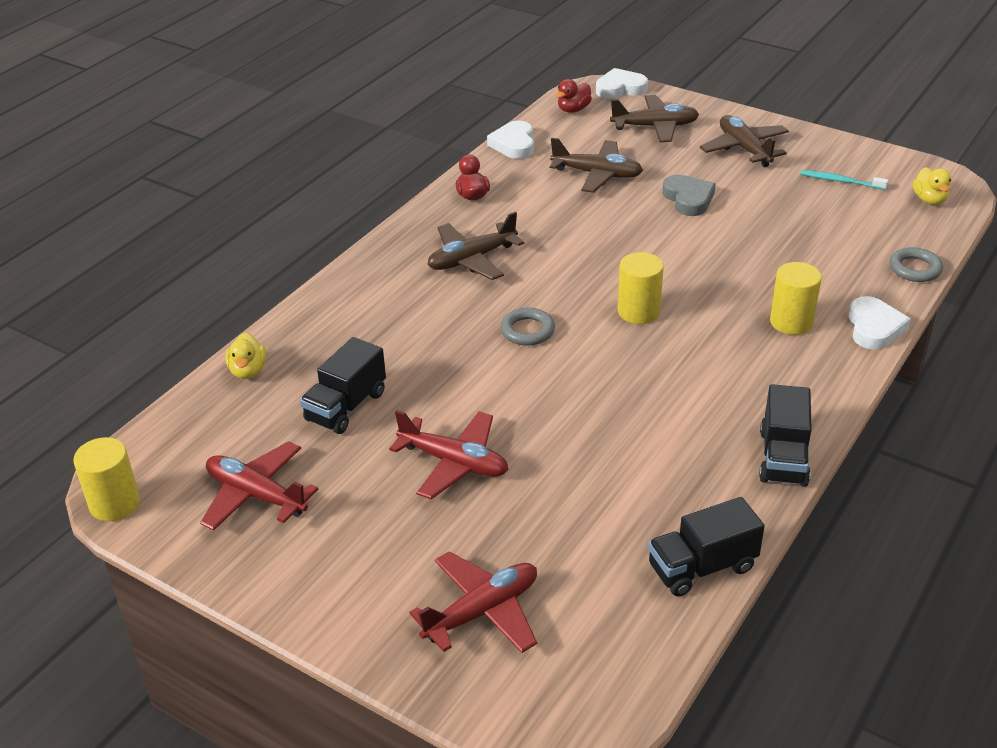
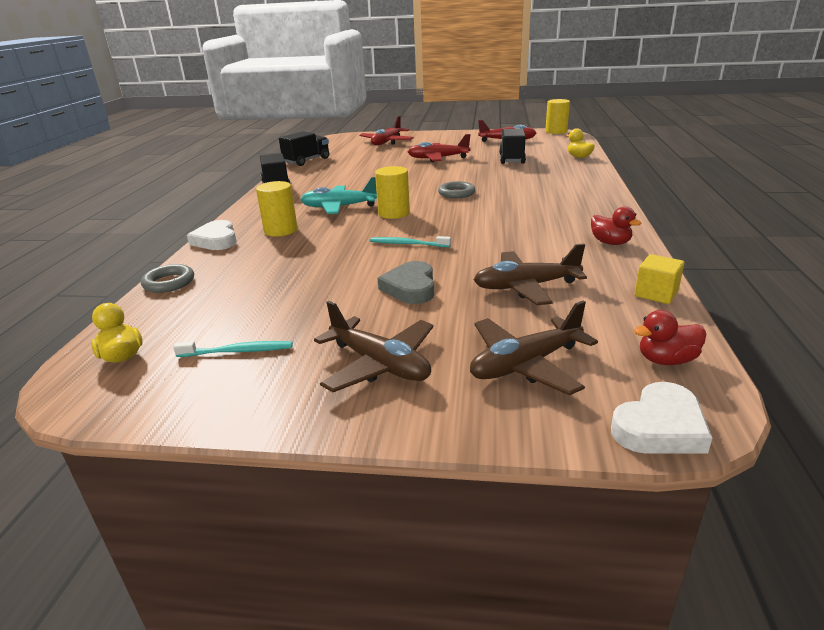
camera: 155 degrees right, 10 degrees down
brown plane [428,211,524,280] -> none
white heart [487,121,534,159] -> yellow cube [635,254,684,304]
red duck [556,79,592,113] -> red duck turned 120 degrees counterclockwise [634,310,706,365]
grey heart [662,175,715,216] -> grey heart turned 45 degrees clockwise [378,261,434,304]
none -> turquoise plane [300,177,377,214]
none -> turquoise toothbrush [370,236,451,247]

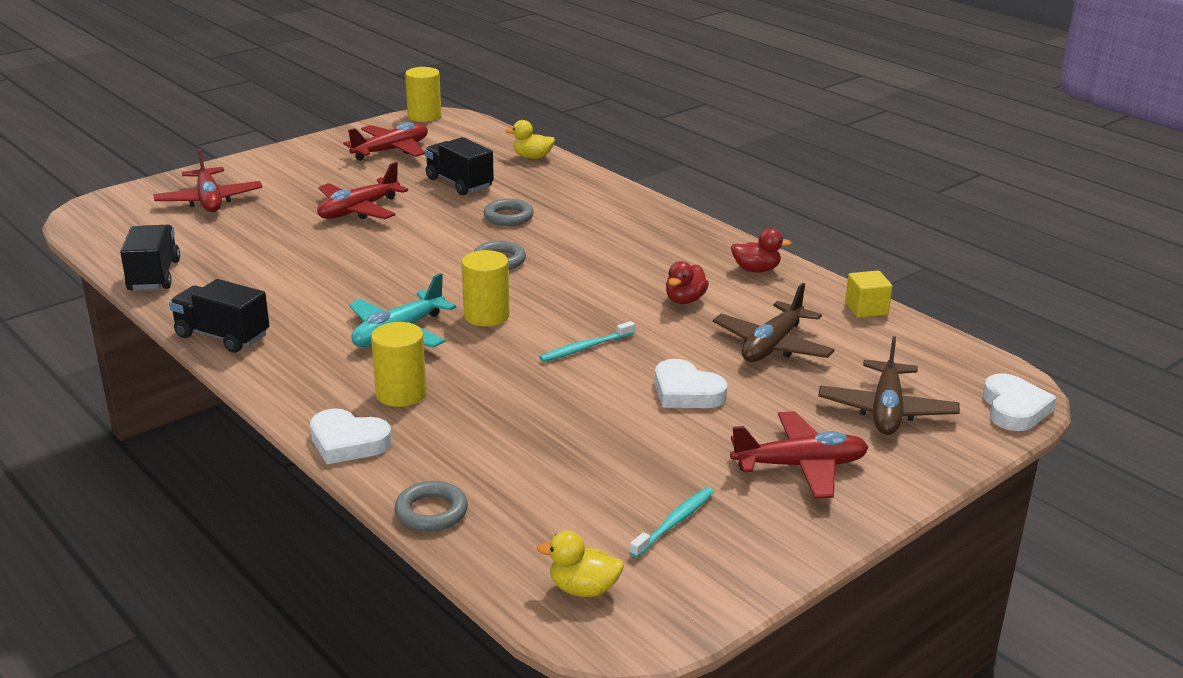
camera: 50 degrees left, 0 degrees up
brown plane [314,301,434,392] -> red plane [730,411,869,499]
grey heart [378,261,434,304] -> white heart [655,359,728,408]
red duck [634,310,706,365] -> red duck moved to [666,261,709,304]
none -> grey ring [484,199,534,226]

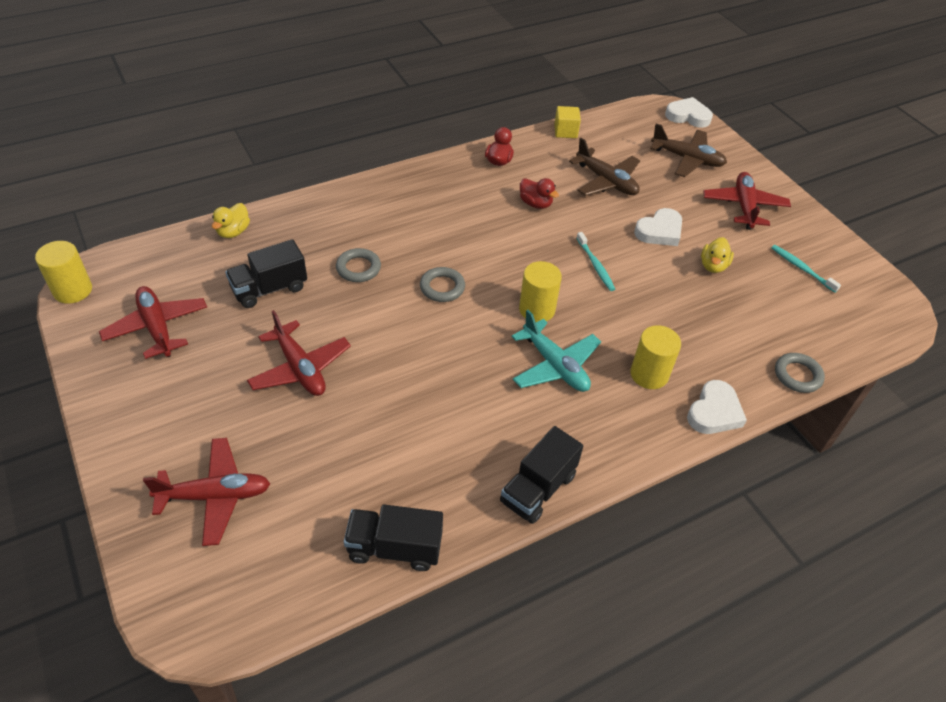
camera: 80 degrees left, 20 degrees up
yellow duck [537,531,624,597] -> yellow duck moved to [701,237,734,273]

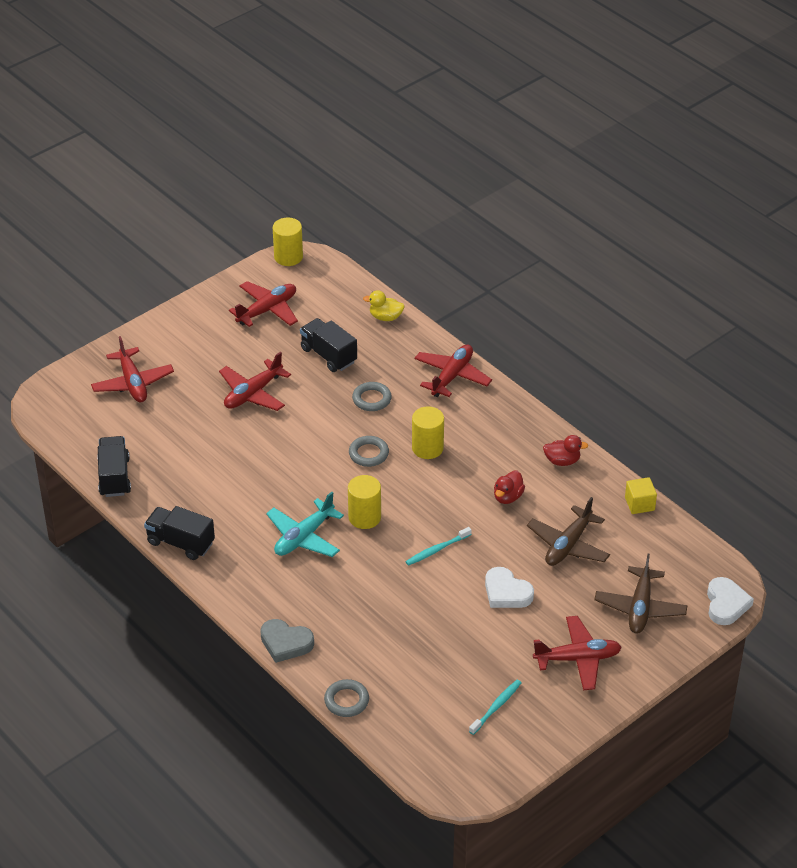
camera: 80 degrees right, 5 degrees down
yellow cylinder [630,325,681,389] -> yellow cylinder moved to [412,406,444,459]
white heart [687,380,747,434] -> grey heart [260,619,314,663]
yellow duck [701,237,734,273] -> none
none -> red plane [414,344,492,397]

